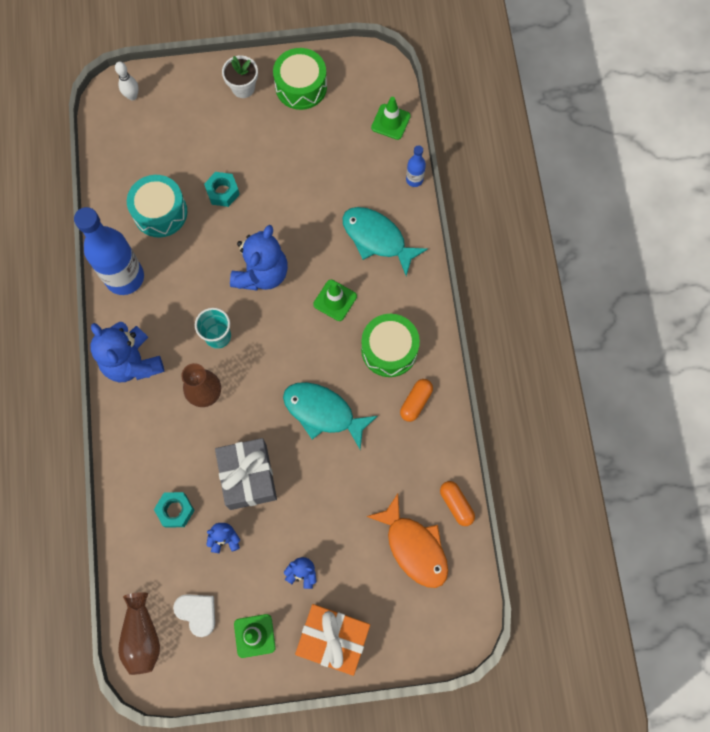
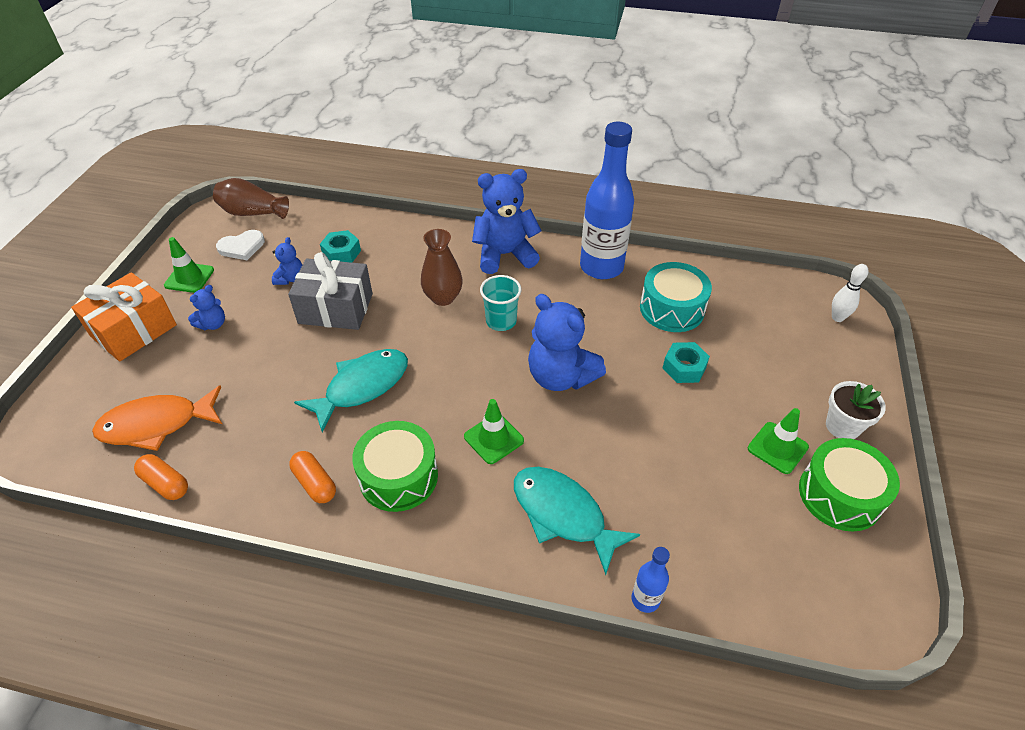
camera: 110 degrees right, 25 degrees down
turquoise fish [342,207,428,276] -> turquoise fish turned 105 degrees counterclockwise [514,467,640,575]
green traffic cone [371,97,411,140] -> green traffic cone moved to [748,408,809,474]
orange capsule [440,481,475,526] -> orange capsule turned 45 degrees clockwise [134,454,188,500]

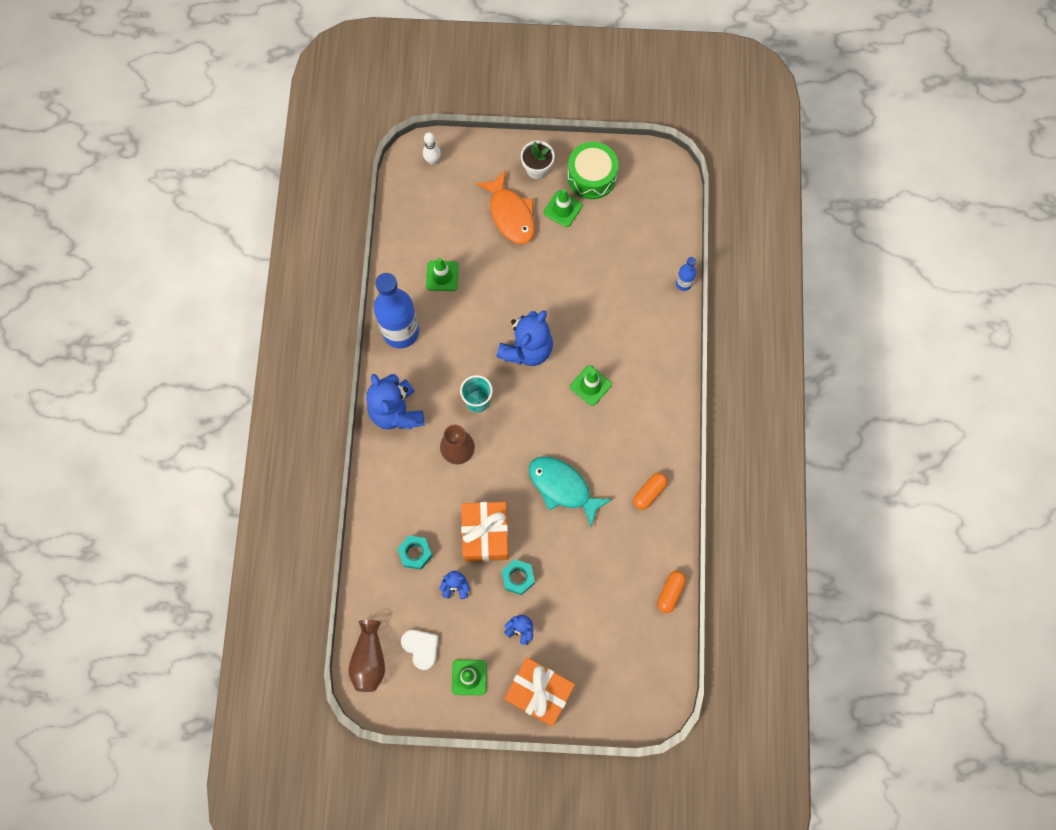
camera: 100 degrees left, 25 degrees up
orange fish [92,385,222,451] -> orange fish moved to [476,170,535,244]
grey gift [288,252,373,330] -> orange gift [461,502,508,562]
green drum [352,421,438,512] -> none
turquoise fish [514,467,640,575] -> none
turquoise drum [640,262,712,332] -> green traffic cone [426,258,459,291]
turquoise nut [662,342,710,383] -> turquoise nut moved to [502,559,535,595]

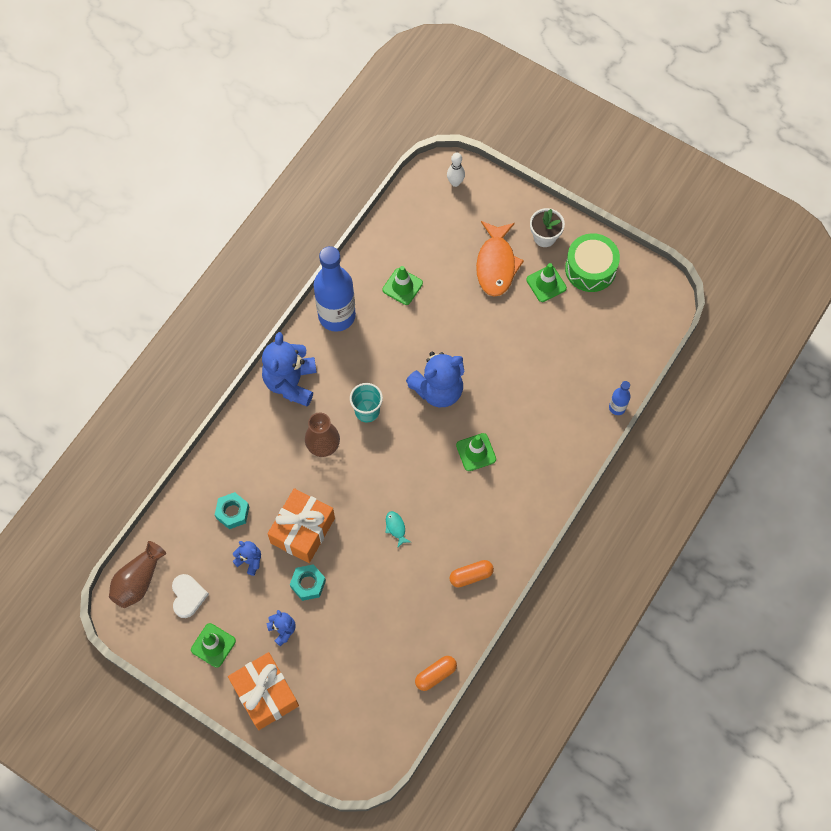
camera: 30 degrees right, 5 degrees down
turquoise fish [529,456,612,527] -> turquoise fish [385,511,411,548], size x0.42

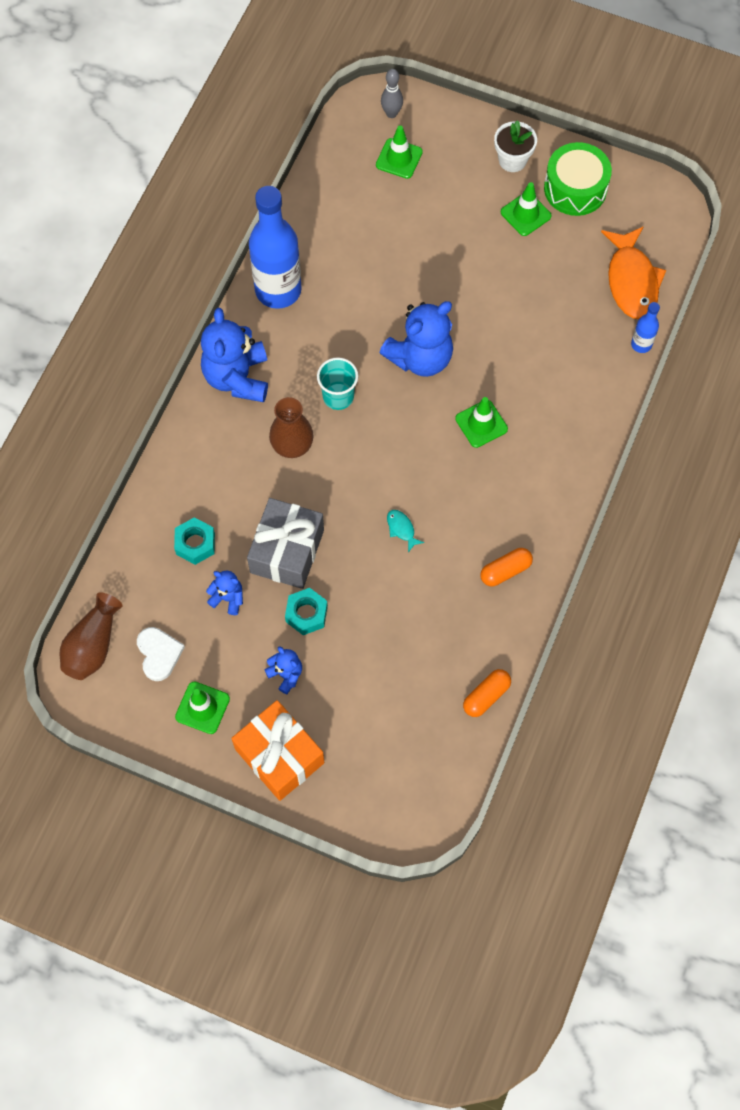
camera: 10 degrees left, 0 degrees up
orange gift [268,488,335,563] -> grey gift [247,498,324,589]
green traffic cone [382,266,423,305] -> green traffic cone moved to [376,126,423,179]
white bowling pin [447,153,465,187] -> grey bowling pin [381,69,403,118]
orange fish [476,221,524,297] -> orange fish moved to [601,226,666,319]

